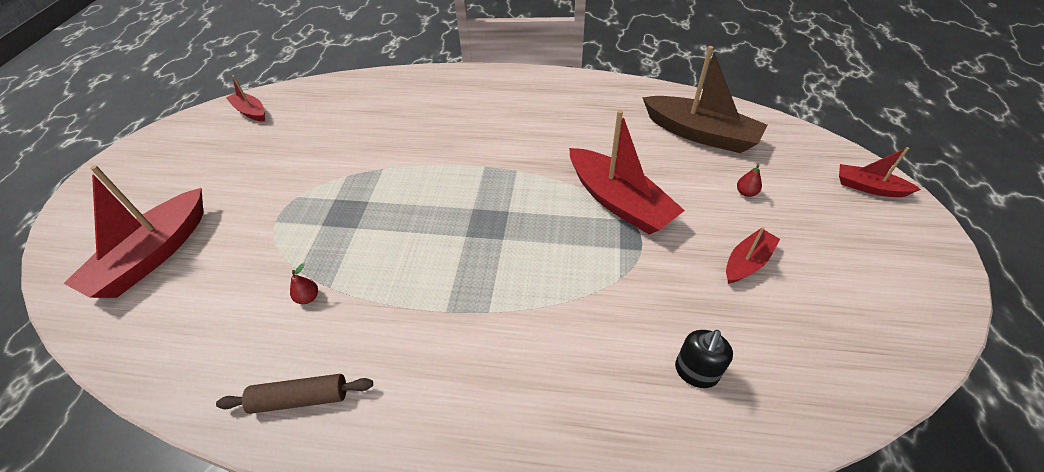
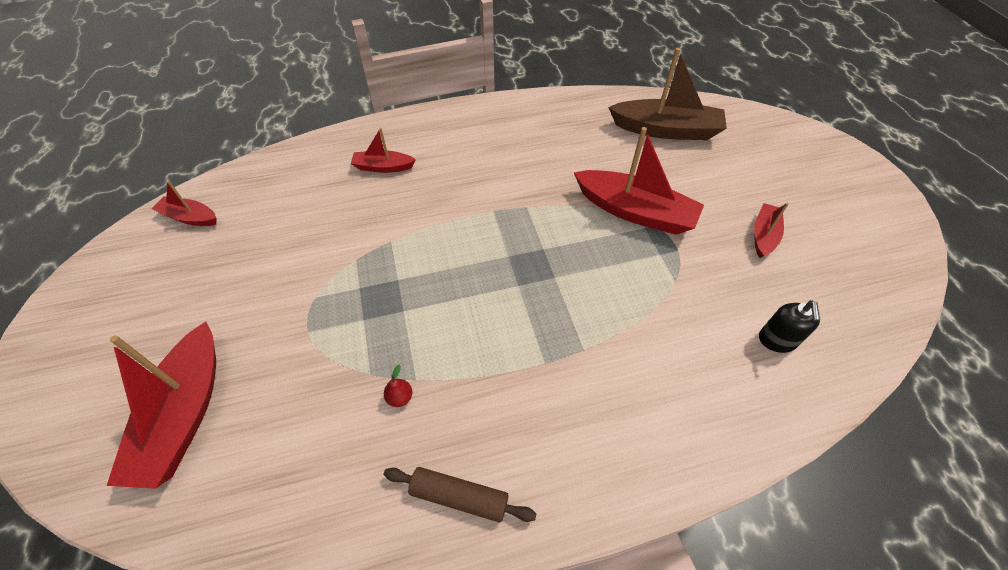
camera: 25 degrees left, 5 degrees up
brown rolling pin [216,374,373,414] -> brown rolling pin turned 45 degrees clockwise [384,467,536,523]
red pear [737,164,762,197] -> none
red boat [839,147,921,197] -> red boat moved to [351,128,416,173]

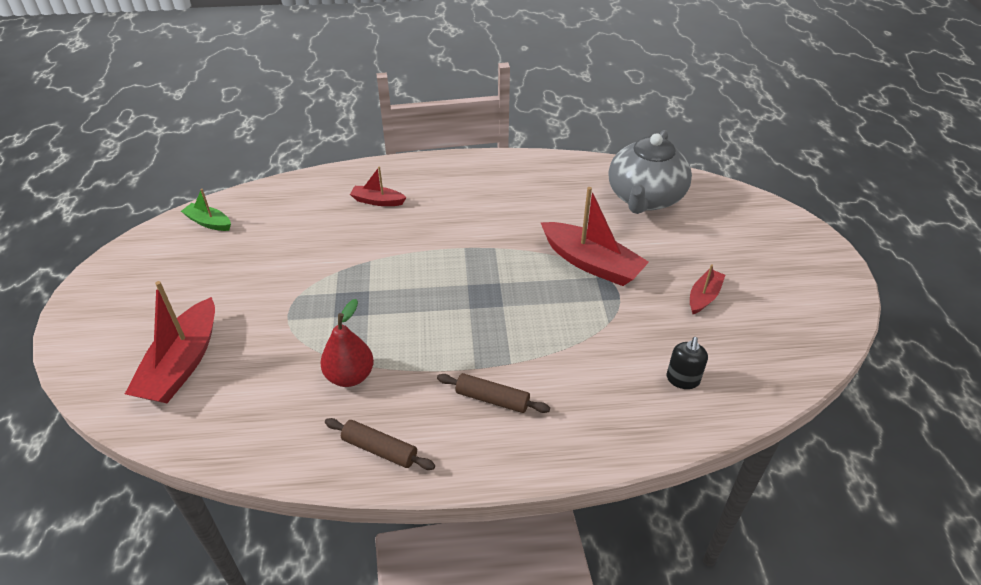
camera: 10 degrees right, 10 degrees down
red boat [152,180,216,226] -> green boat [181,189,231,231]
red pear [384,365,412,407] -> red pear [320,299,374,387], size x2.23
brown boat [608,48,727,140] -> grey teapot [609,130,692,214]
none -> brown rolling pin [437,373,550,413]

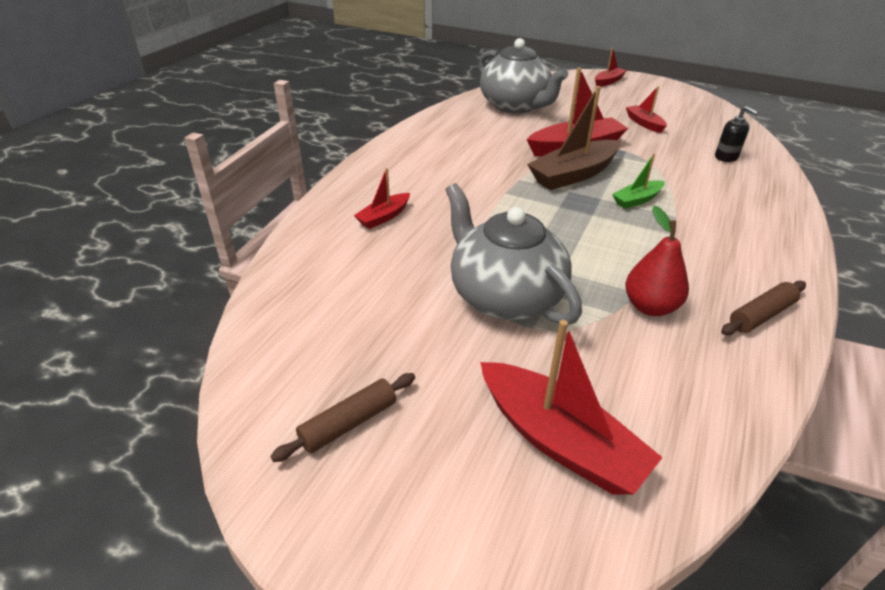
camera: 60 degrees left, 5 degrees down
green boat [181,189,231,231] -> green boat moved to [612,153,665,209]
brown rolling pin [437,373,550,413] -> brown rolling pin moved to [270,373,415,462]
none -> grey teapot [446,183,582,325]
none -> brown boat [527,86,621,190]
none -> red boat [595,47,627,87]

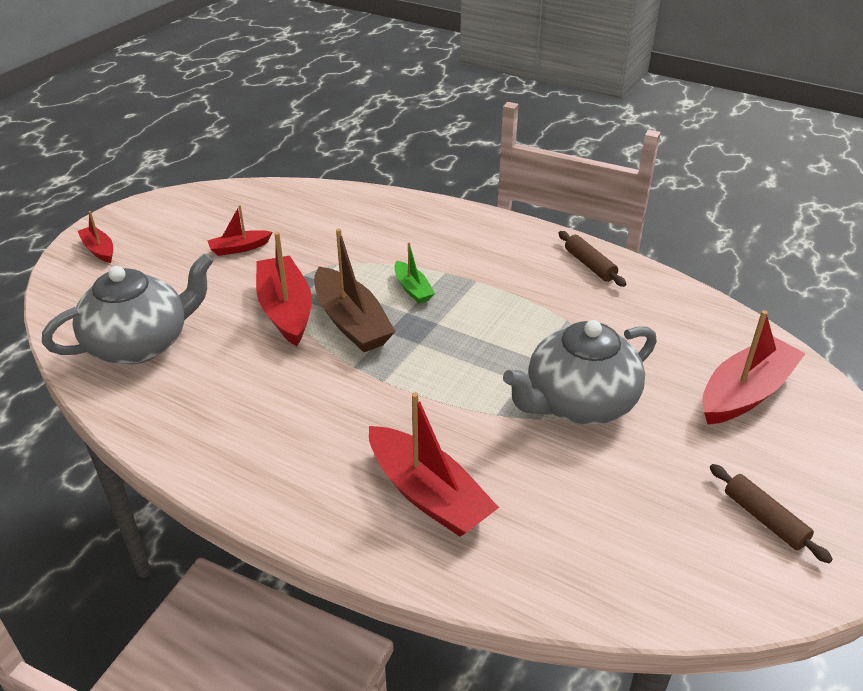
camera: 85 degrees left, 0 degrees up
red boat [354,168,410,229] -> red boat [369,392,499,537], size x1.89
red pear [625,205,689,316] -> none
black soap dispenser [715,106,758,162] -> none

